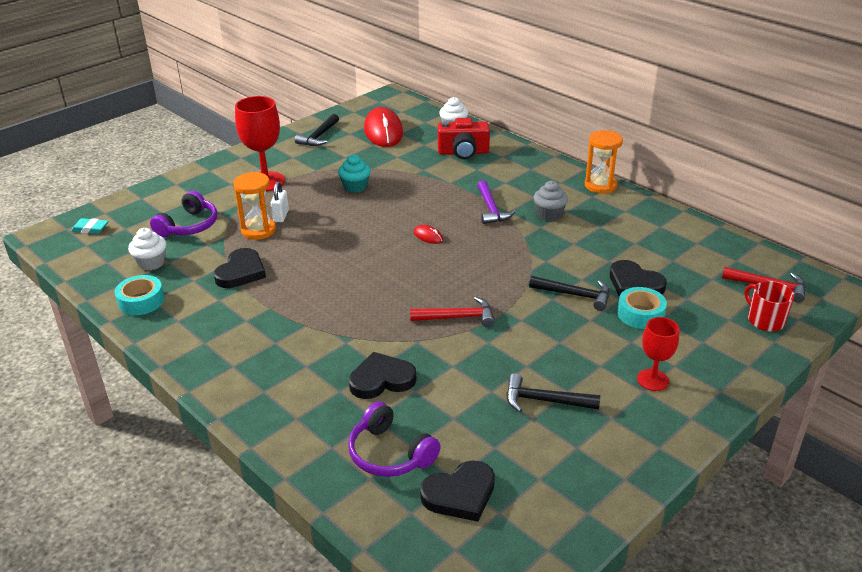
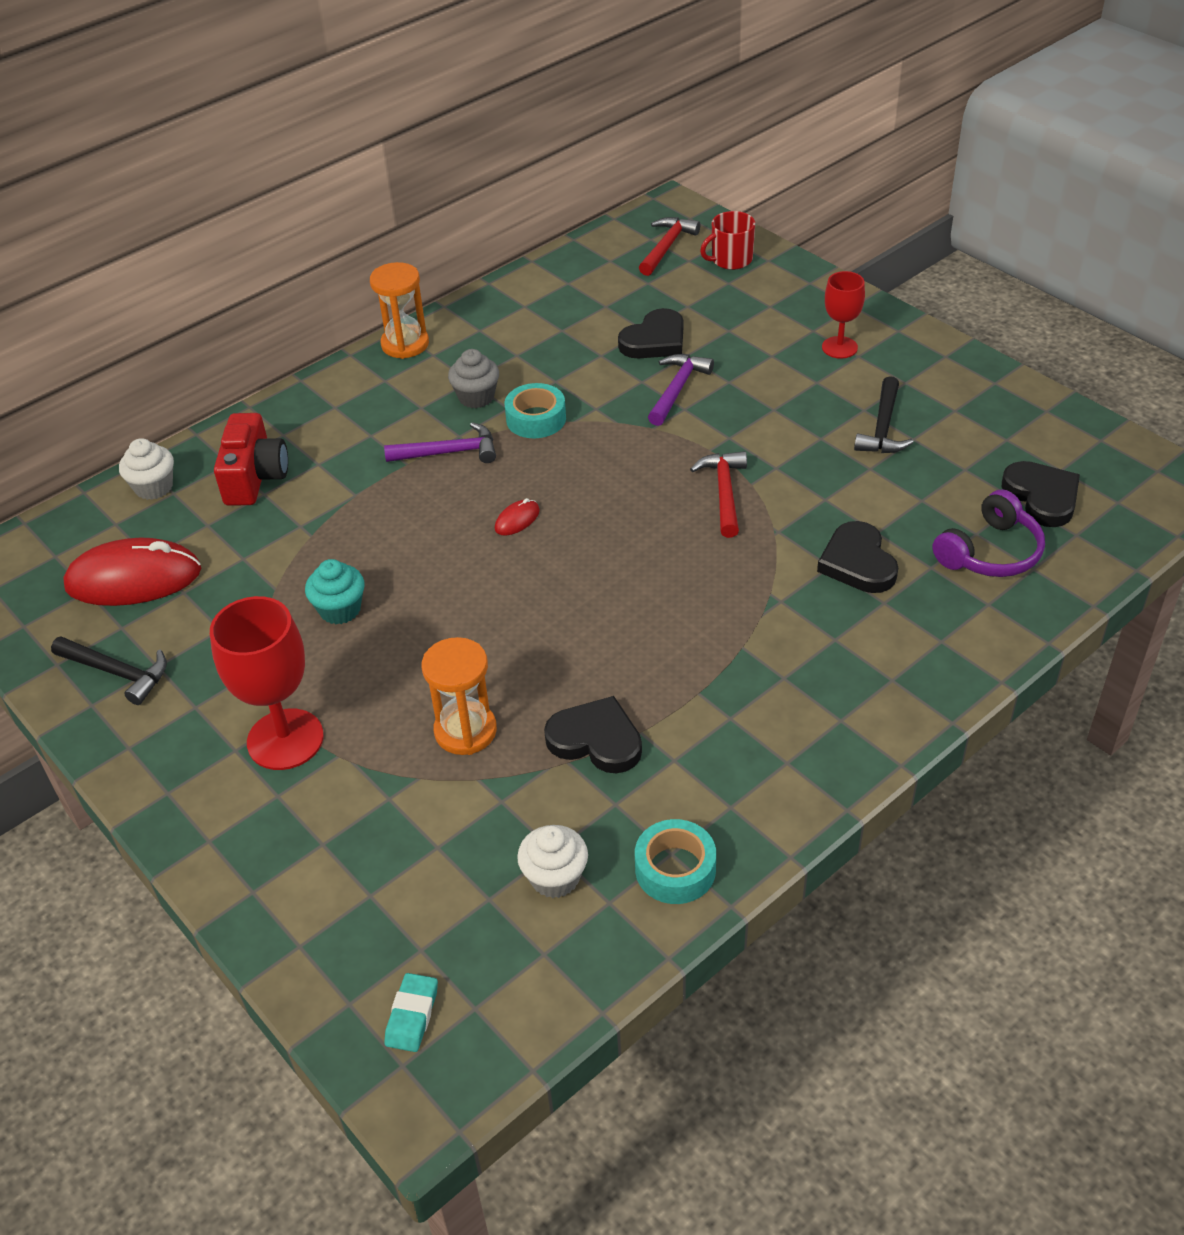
camera: 85 degrees left, 10 degrees up
purple headphones [150,191,217,238] -> none
white padlock [271,181,289,222] -> none
black hammer [529,276,610,311] -> purple hammer [648,354,714,426]
turquoise tape [617,287,667,329] -> turquoise tape moved to [504,383,566,438]

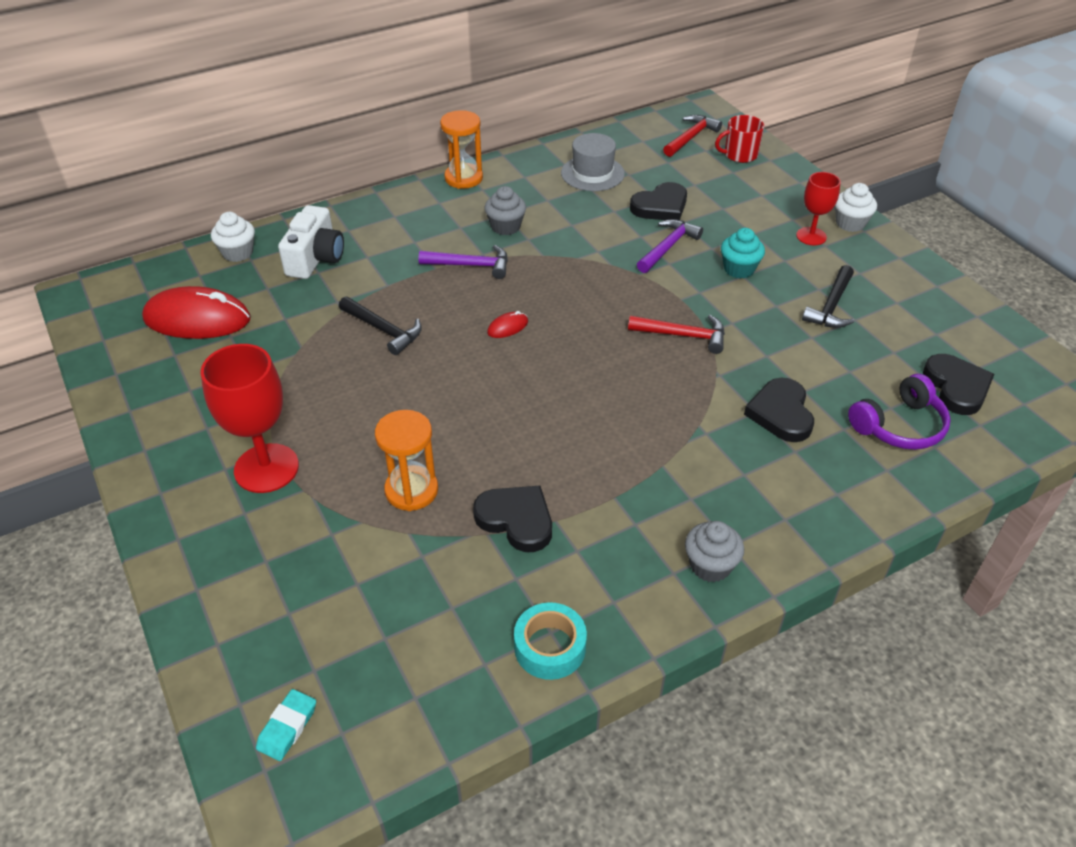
camera: 10 degrees right, 0 degrees up
black hammer [51,636,167,705] -> black hammer moved to [339,296,422,355]
red camera [214,413,288,506] -> white camera [278,205,344,279]
turquoise cupcake [305,559,364,624] -> turquoise cupcake moved to [721,228,765,279]
turquoise tape [504,383,566,438] -> none
white cupcake [517,825,588,898] -> white cupcake moved to [835,183,877,232]
red hammer [690,451,747,538] -> red hammer turned 90 degrees clockwise [628,315,725,354]
none -> grey hat [561,133,625,191]
none -> grey cupcake [685,521,744,582]

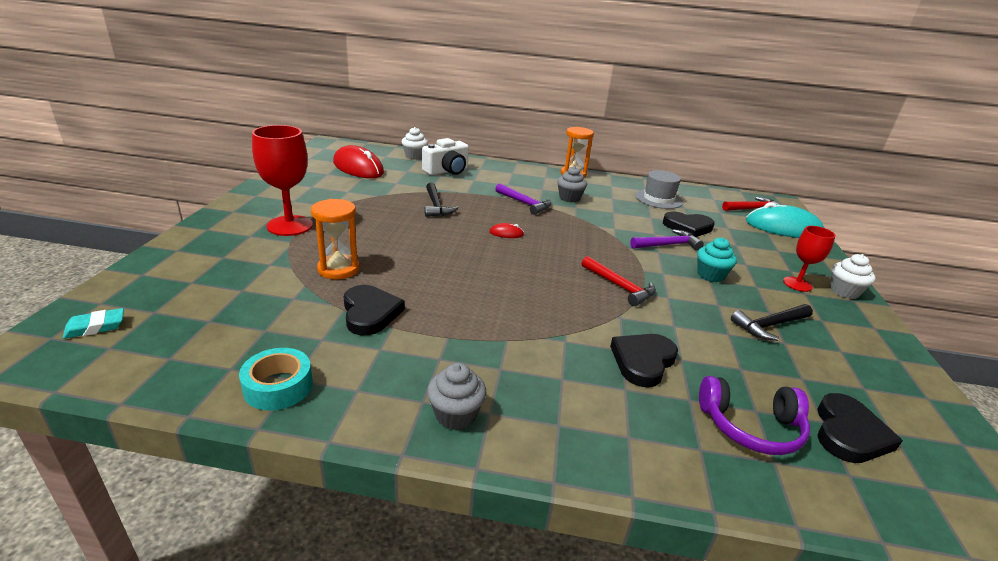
camera: 35 degrees right, 15 degrees down
red mug [715,115,764,163] -> turquoise mouse [746,202,824,238]

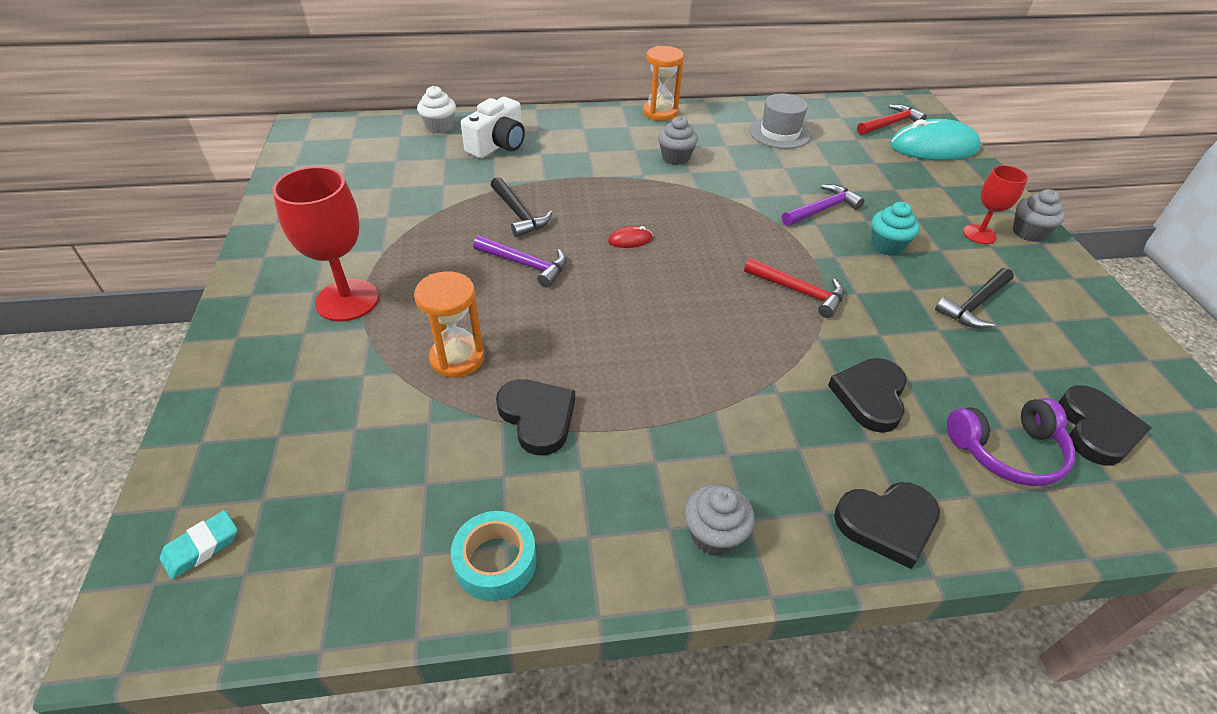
camera: 15 degrees left, 15 degrees up
red mouse [333,145,384,178] -> none
purple hammer [495,183,551,215] -> purple hammer moved to [473,235,566,287]
black heart [663,211,715,237] -> black heart moved to [834,482,940,569]
white cupcake [830,254,875,299] -> grey cupcake [1013,189,1065,242]

